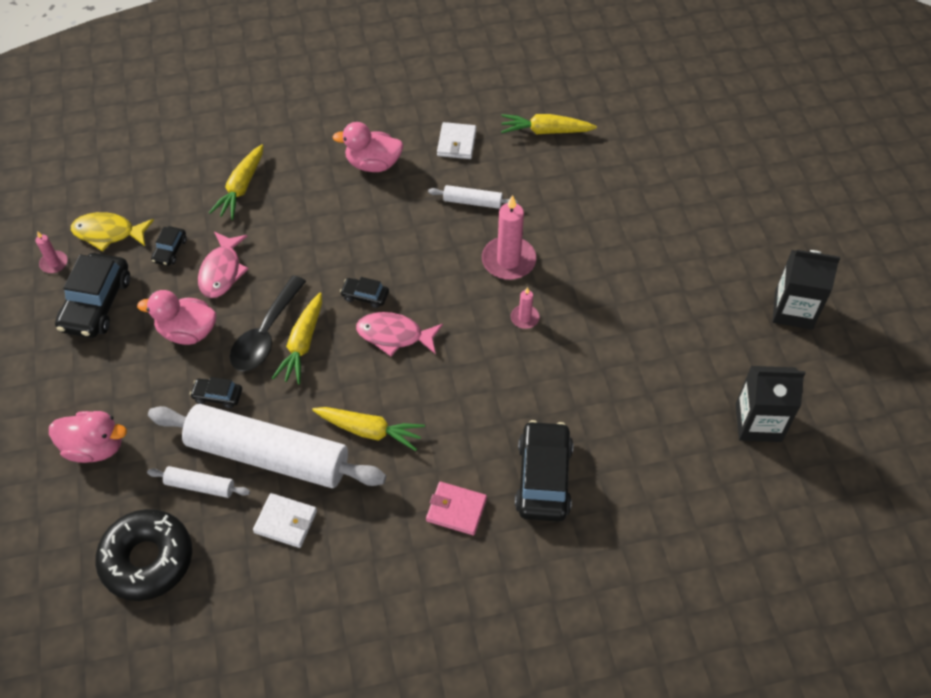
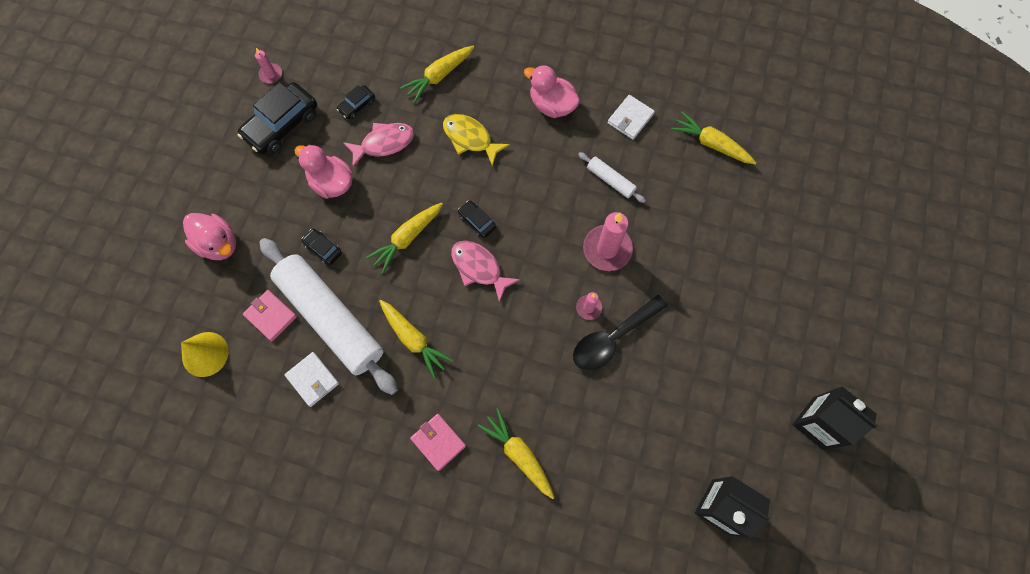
camera: 30 degrees right, 15 degrees up
yellow fish [71,212,154,251] -> yellow fish moved to [443,114,510,166]
black donut [95,509,192,601] -> yellow cone [181,332,228,377]
white rolling pin [147,466,250,498] -> pink wallet [243,290,297,341]
pink fish [198,232,248,298] -> pink fish turned 150 degrees counterclockwise [343,123,415,167]
black spoon [230,275,306,371] -> black spoon moved to [573,295,667,370]
black car [515,420,573,522] -> yellow carrot [477,408,555,499]

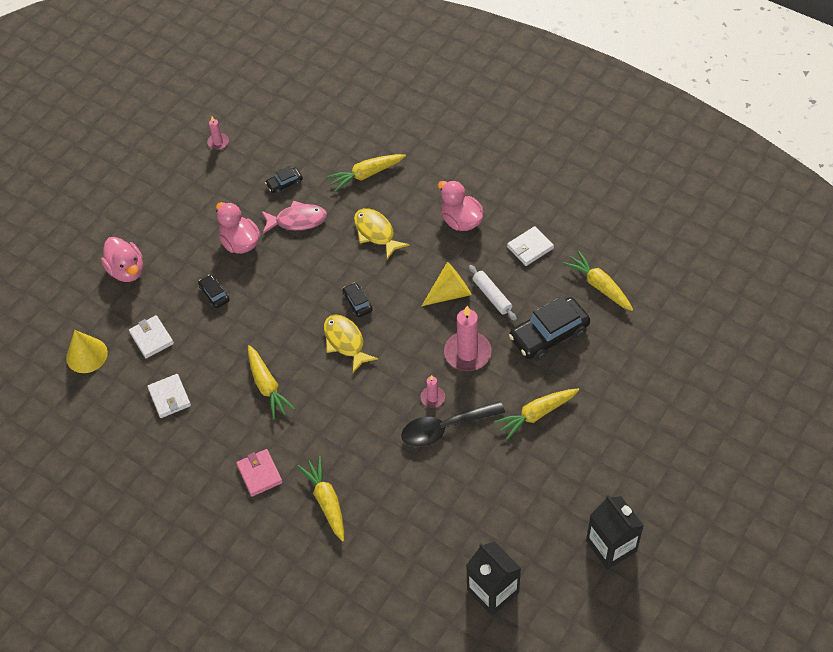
camera: 20 degrees right, 15 degrees down
black car [238,82,317,154] -> black car moved to [509,295,590,361]
pink wallet [243,290,297,341] -> white wallet [129,315,174,358]
white rolling pin [259,238,398,395] -> none
yellow carrot [366,203,443,274] -> yellow carrot moved to [494,389,579,440]
pink fish [451,241,520,303] -> yellow fish [324,315,378,373]
none -> yellow cone [422,262,472,306]

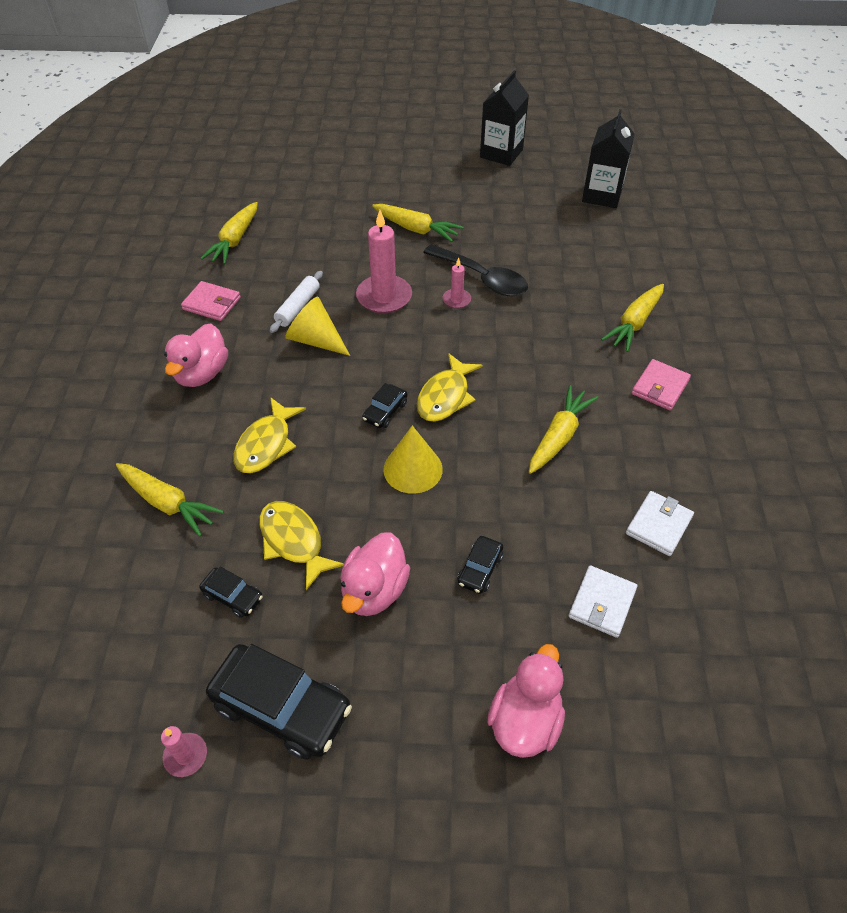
camera: 125 degrees left, 5 degrees down
yellow cone [66,330,108,373] -> yellow cone moved to [383,426,443,494]
pink fish [261,201,327,234] -> yellow fish [259,501,344,590]
white wallet [507,226,554,266] -> pink wallet [181,281,241,321]
black car [509,295,590,361] -> black car moved to [206,644,352,759]

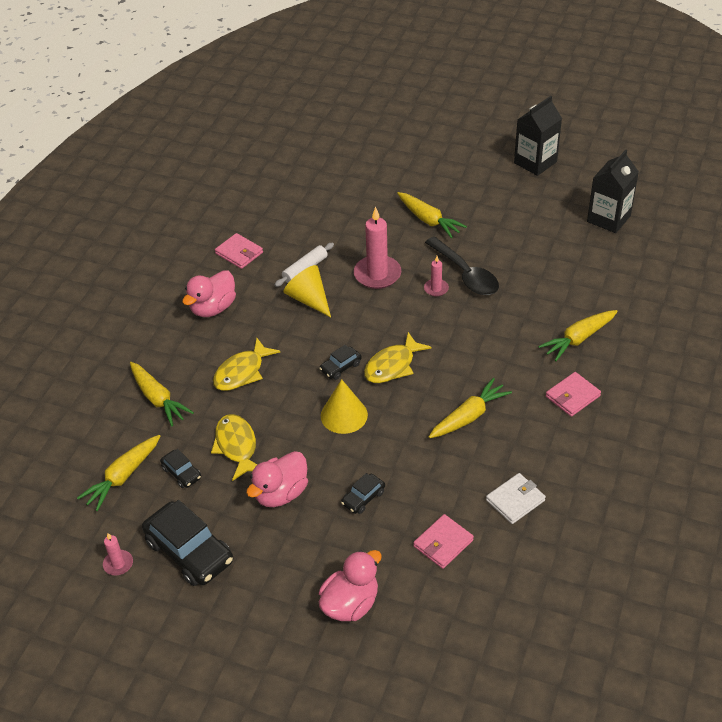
camera: 20 degrees right, 5 degrees down
yellow carrot [200,202,258,264] -> yellow carrot moved to [77,435,160,511]
white wallet [569,565,637,638] -> pink wallet [413,514,474,569]

